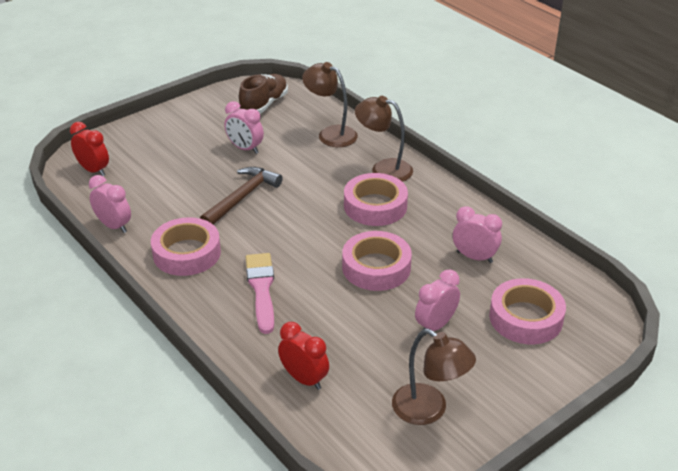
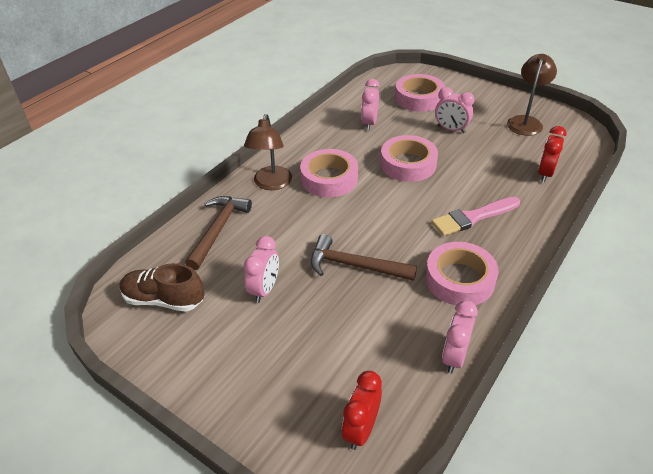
camera: 105 degrees left, 5 degrees up
brown lamp [302,62,358,147] -> brown hammer [185,196,252,270]

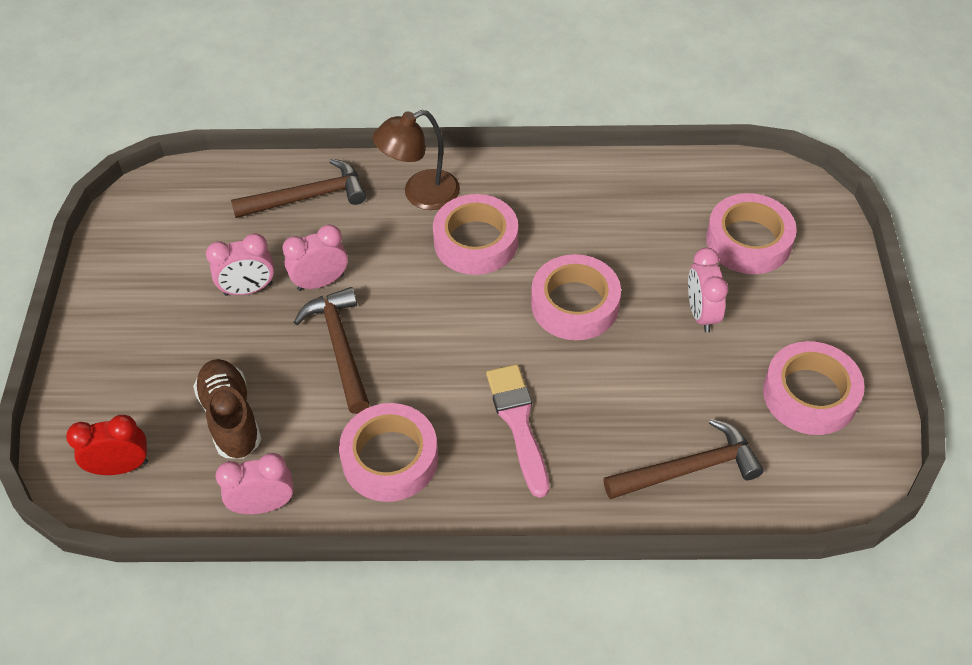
camera: 55 degrees right, 10 degrees up
brown shoe [120,263,204,312] -> brown shoe moved to [193,359,261,459]
pink clock [361,79,380,130] -> pink clock moved to [283,225,348,291]
pink brush [431,197,520,236] -> pink brush turned 45 degrees clockwise [486,364,549,498]
brown lamp [507,54,557,136] -> pink tape [763,341,865,435]
red clock [538,126,567,182] -> brown hammer [603,419,764,499]

